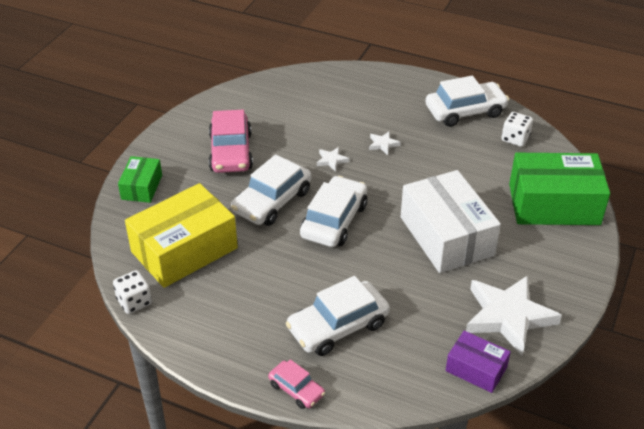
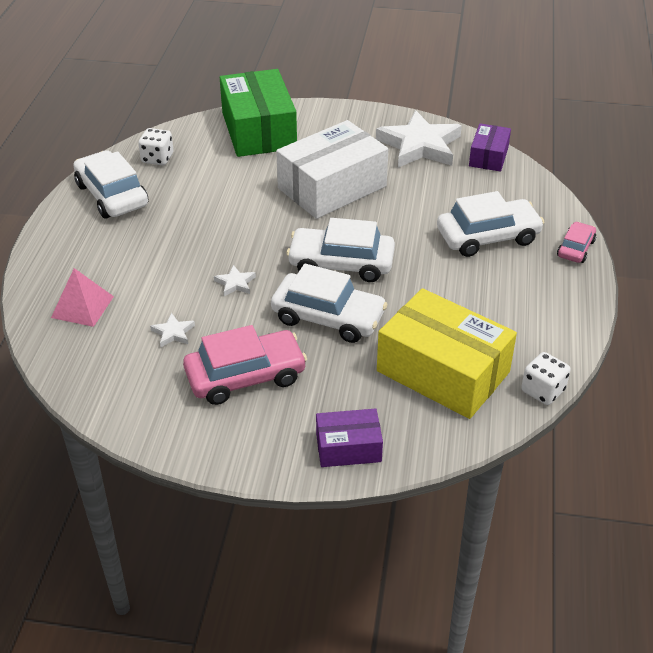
camera: 105 degrees left, 0 degrees up
green box [118,156,162,203] -> purple box [316,408,383,467]
white car [286,276,390,356] -> white car turned 60 degrees counterclockwise [437,191,544,257]
white star [369,131,401,155] -> white star moved to [150,313,195,347]
none -> pink pyramid [51,268,114,327]

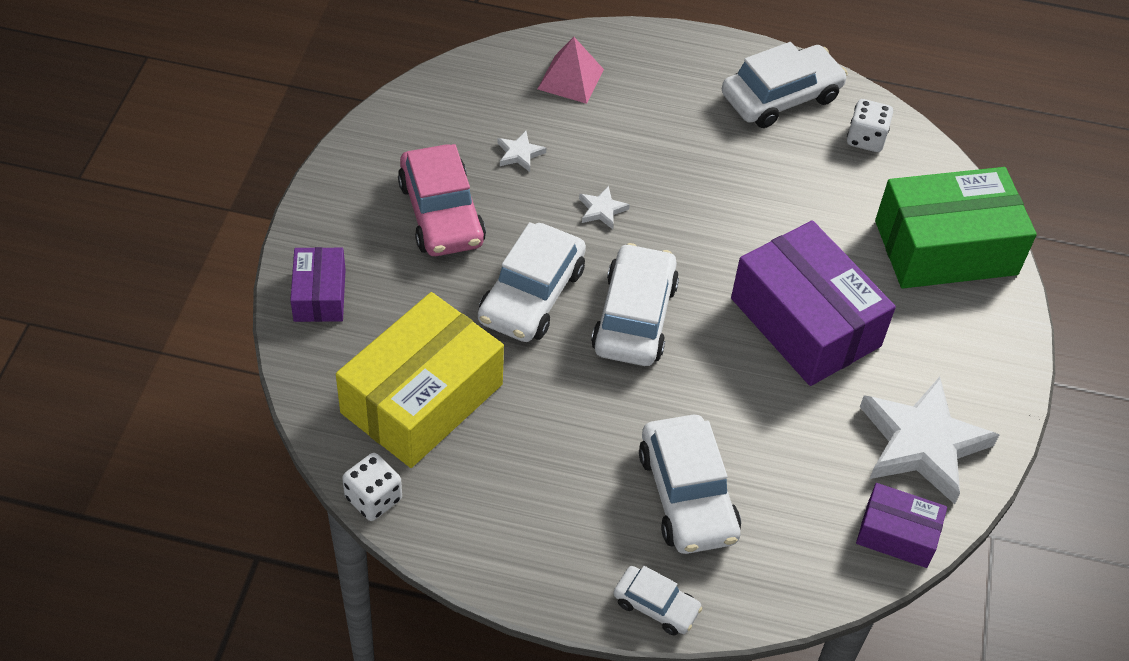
camera: 90 degrees right, 10 degrees up
white box [276,120,388,219] -> purple box [731,220,896,386]
pink car [557,222,596,263] -> white car [613,566,703,636]

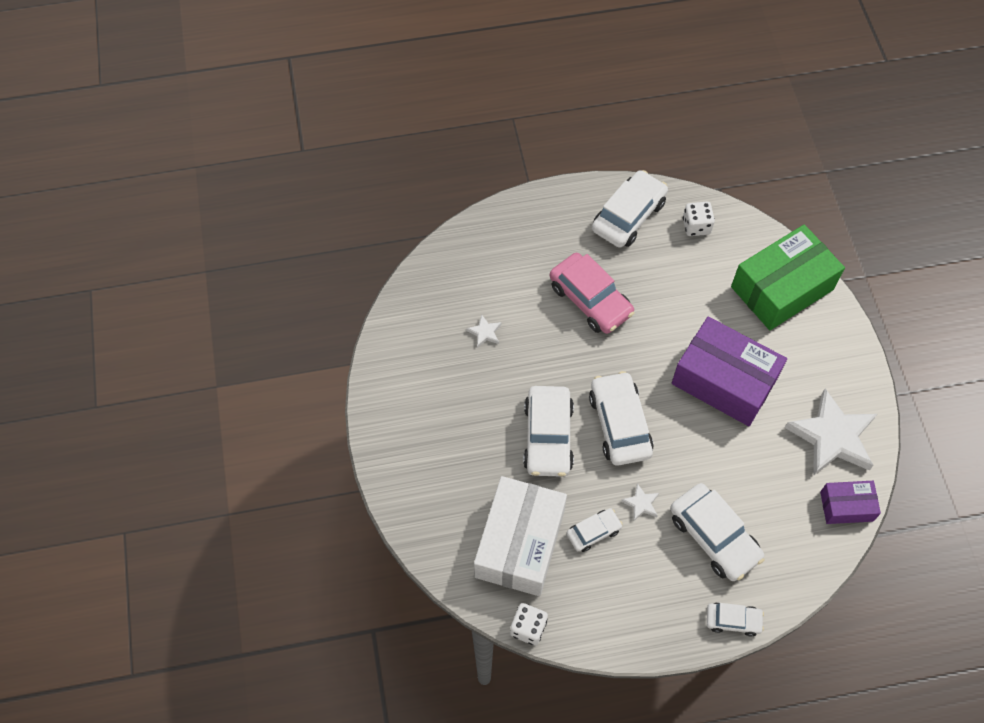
camera: 20 degrees left, 10 degrees up
purple box [290,247,346,322] -> none
yellow box [336,292,504,468] -> white box [474,476,567,596]
pink car [398,144,486,256] -> pink car moved to [550,253,634,334]
pink pyramid [538,37,604,104] -> none
white star [579,186,630,229] -> white star moved to [621,484,659,521]
none -> white car [566,508,623,552]

